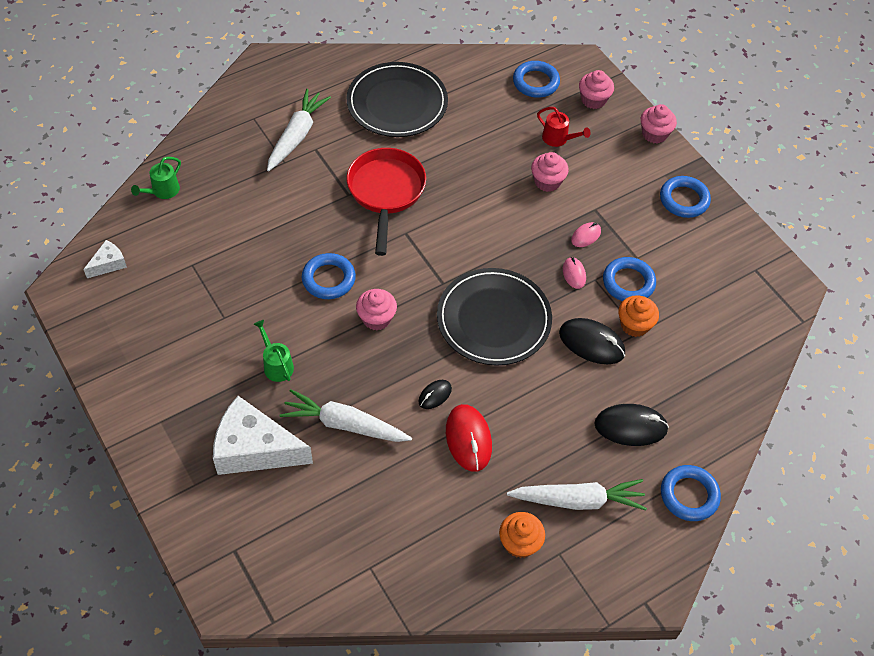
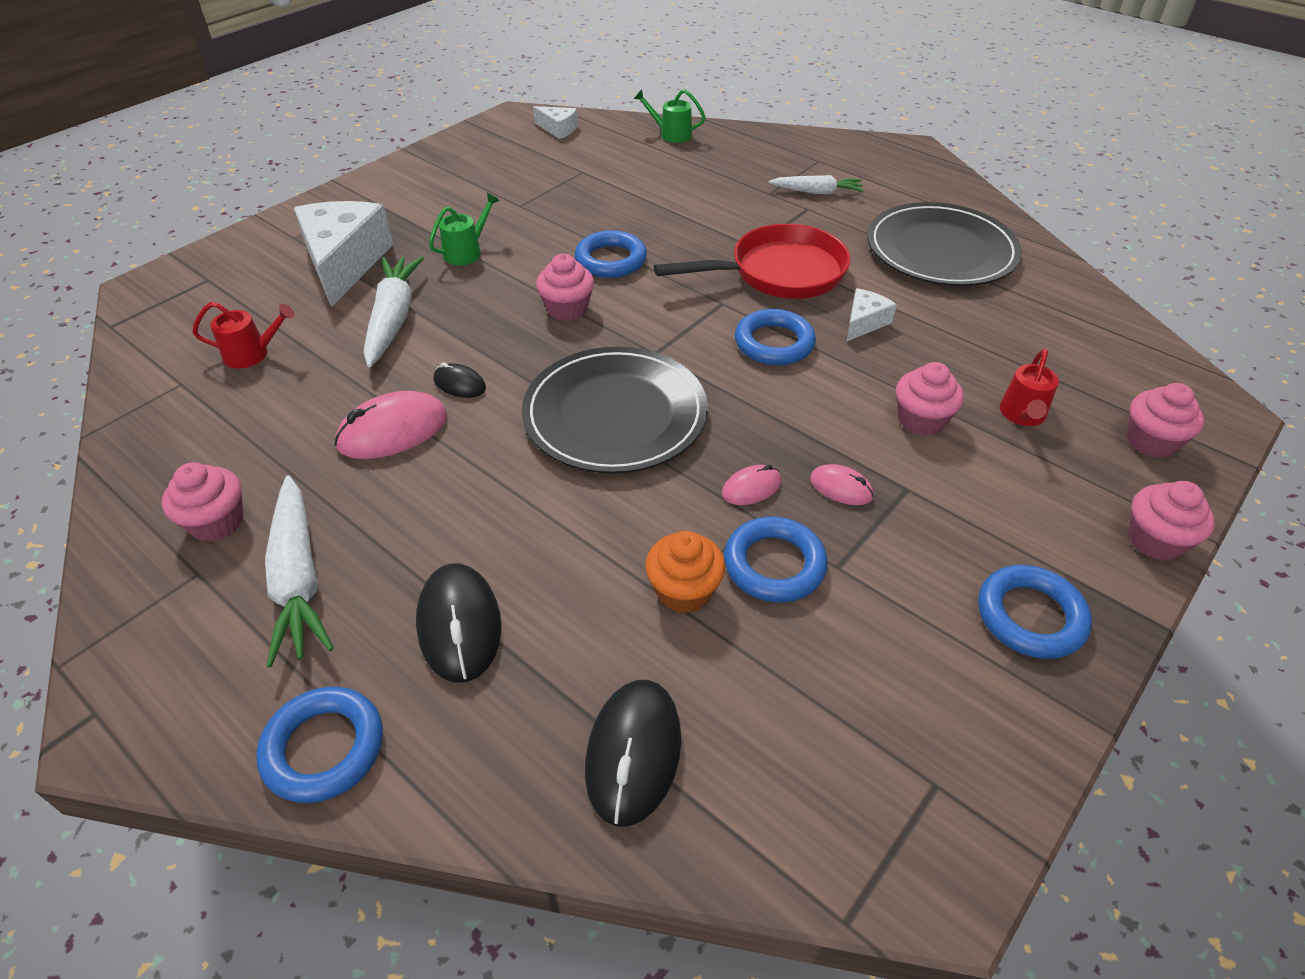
camera: 75 degrees right, 10 degrees down
white carrot [267,89,331,172] -> white carrot [768,175,864,195], size x0.63
red mouse [446,404,492,472] -> pink mouse [334,391,448,459]
orange cupcake [499,512,545,558] -> pink cupcake [162,462,243,542]
blue ring [513,61,560,98] -> blue ring moved to [735,309,816,365]
black mouse [559,318,625,364] -> black mouse moved to [585,680,681,827]
none -> red watering can [192,302,295,368]
none -> white cheese [846,288,897,342]

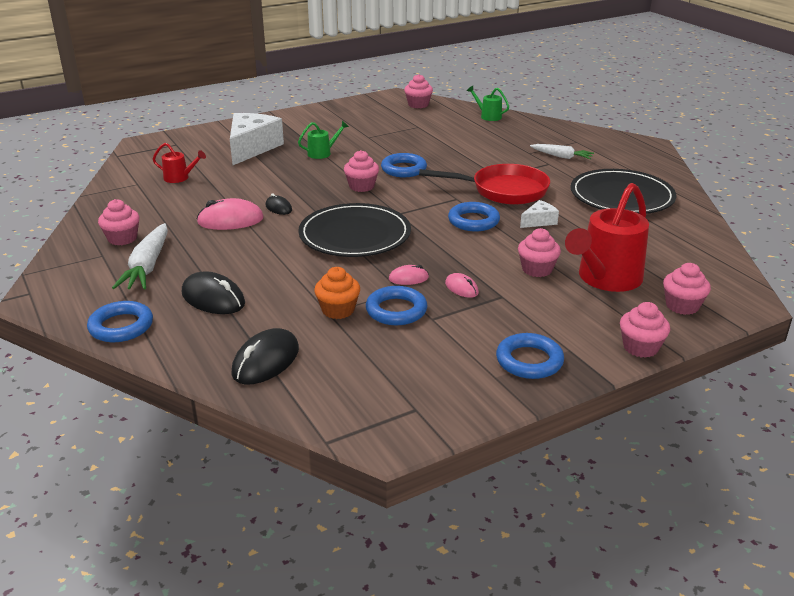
camera: 20 degrees right, 15 degrees down
white carrot [364,256,424,368] -> none
black mouse [416,563,501,683] -> black mouse turned 60 degrees counterclockwise [182,271,245,314]
white cheese [533,106,578,139] -> pink cupcake [404,74,433,108]
red watering can [1000,349,1059,426] -> red watering can [565,183,649,292], size x2.09

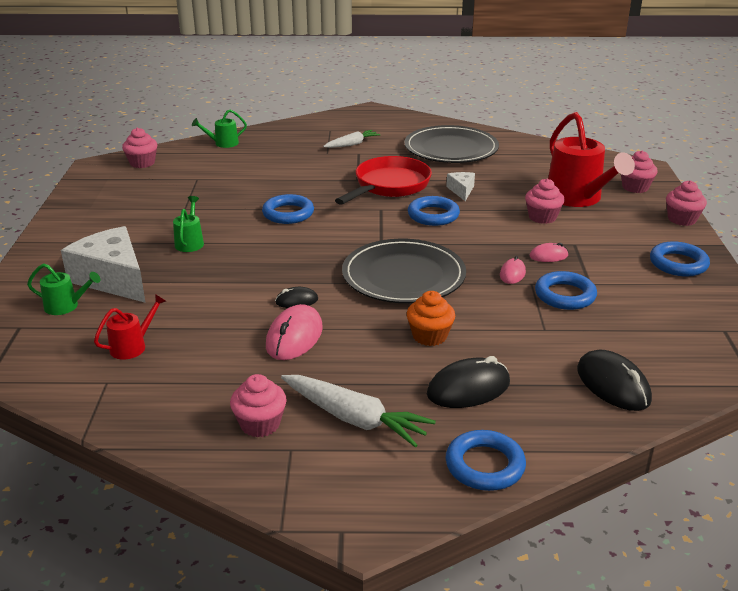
camera: 60 degrees left, 0 degrees up
orange cupcake [314,267,360,319] -> orange cupcake moved to [407,291,455,346]
pink cupcake [344,150,379,192] -> none
none -> green watering can [27,263,101,315]

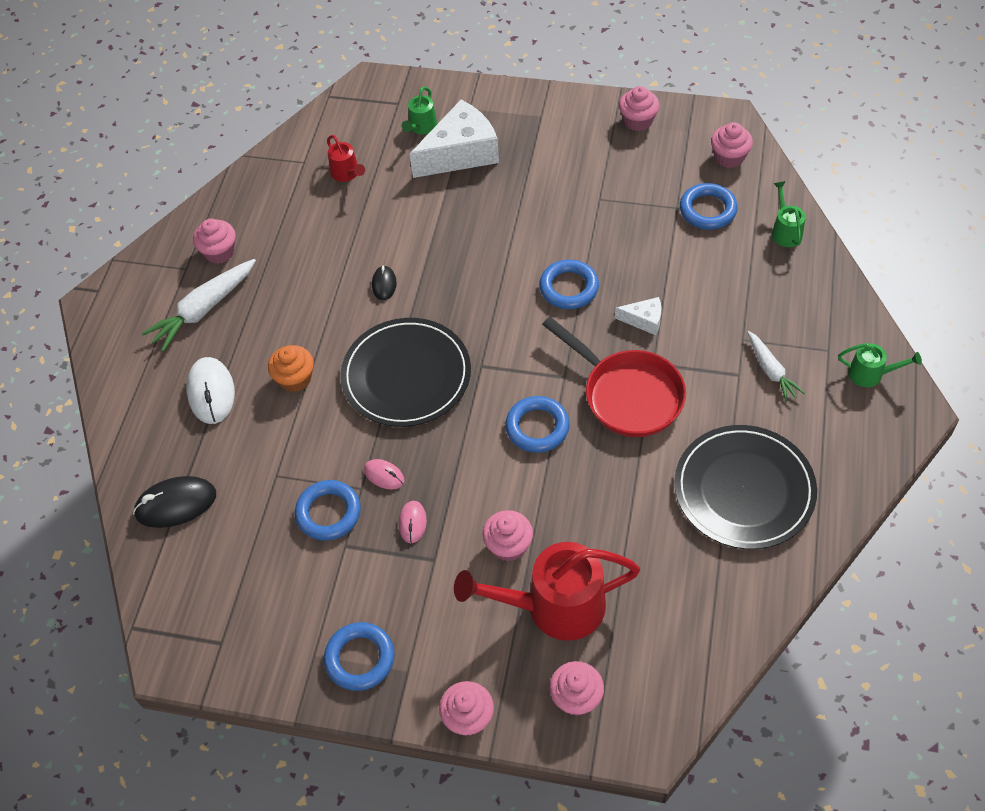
camera: 105 degrees right, 25 degrees up
green watering can [173,196,204,252] -> green watering can moved to [838,343,922,387]
pink mouse [266,304,323,360] -> none
black mouse [427,356,510,408] -> white mouse [186,357,235,424]
blue ring [445,430,526,491] -> blue ring moved to [680,183,738,230]
white cheese [446,172,475,201] -> white cheese moved to [615,297,662,335]
none -> pink cupcake [619,86,660,131]

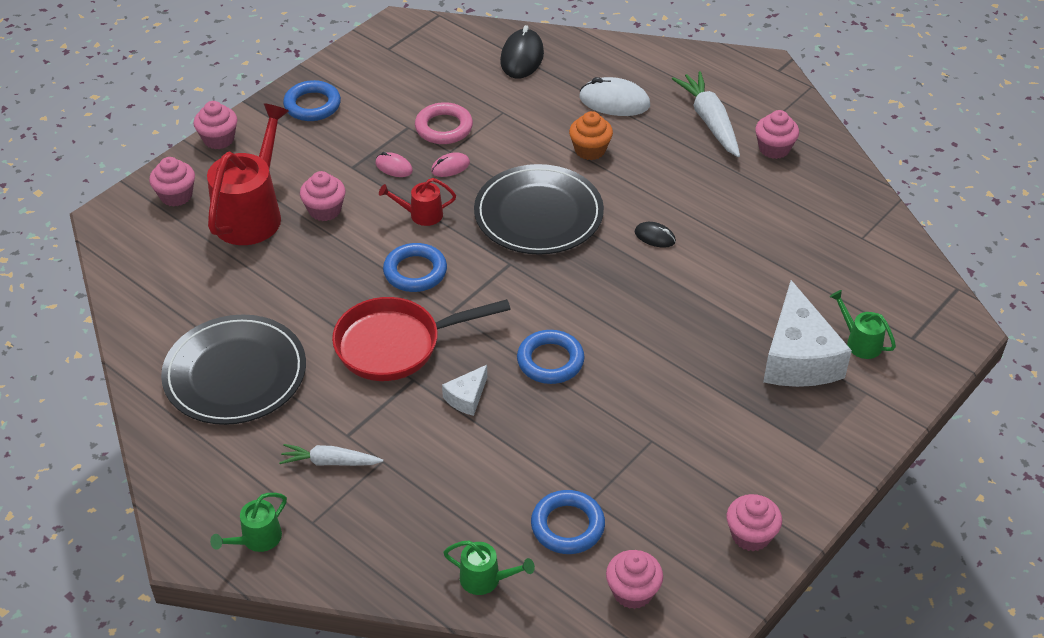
camera: 115 degrees right, 10 degrees down
blue ring [295,480,361,541] -> pink ring [415,102,473,144]
red watering can [327,135,365,182] -> red watering can moved to [379,178,456,226]

